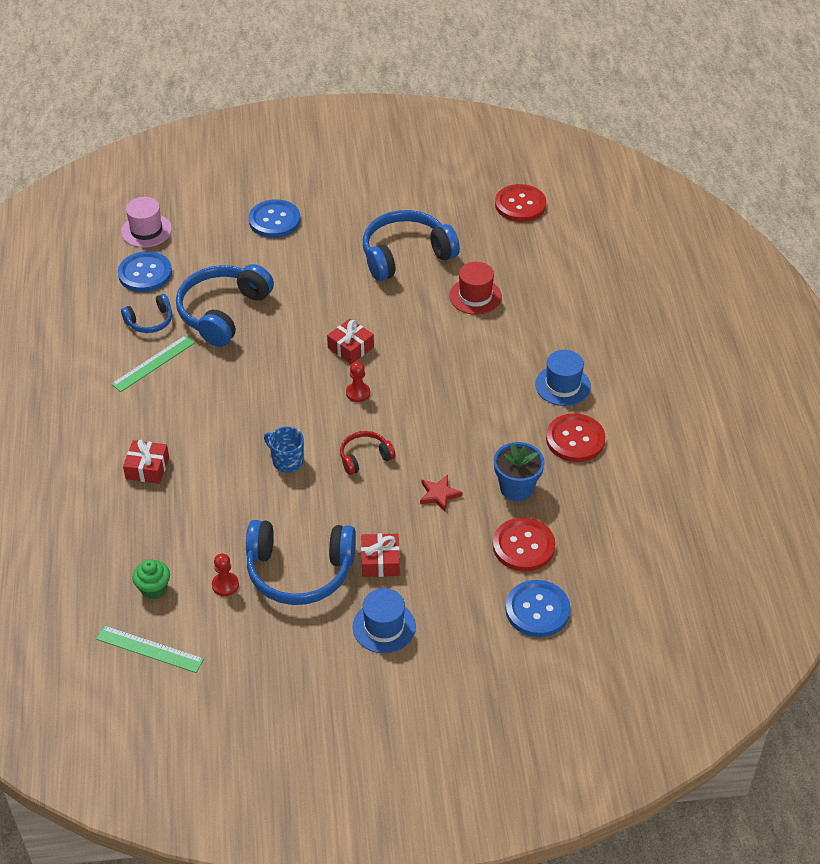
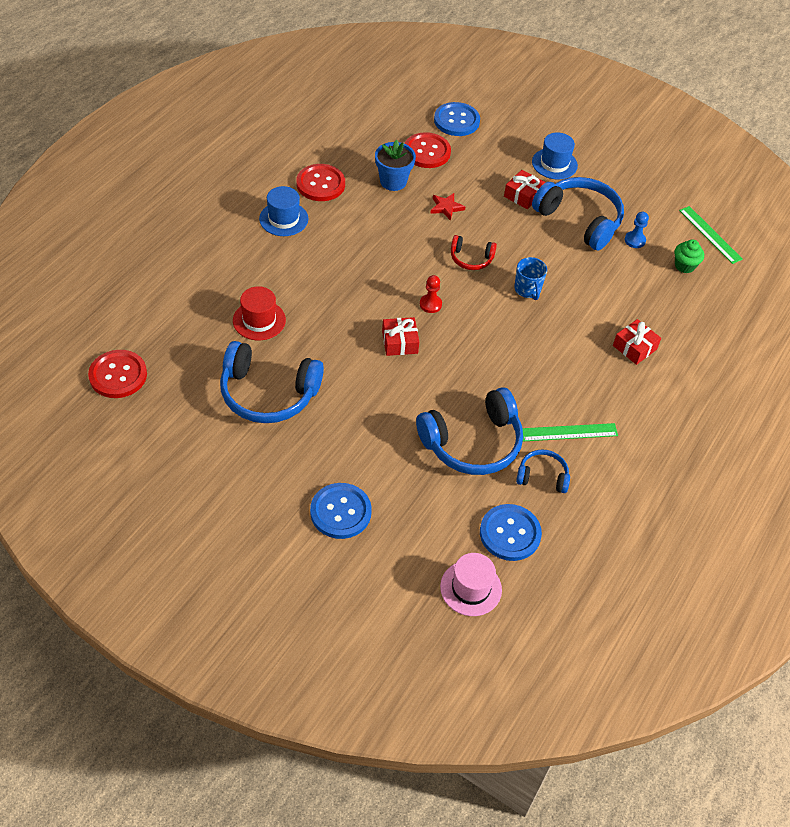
camera: 145 degrees left, 5 degrees up
red pawn [212,554,239,596] -> blue pawn [625,212,649,248]

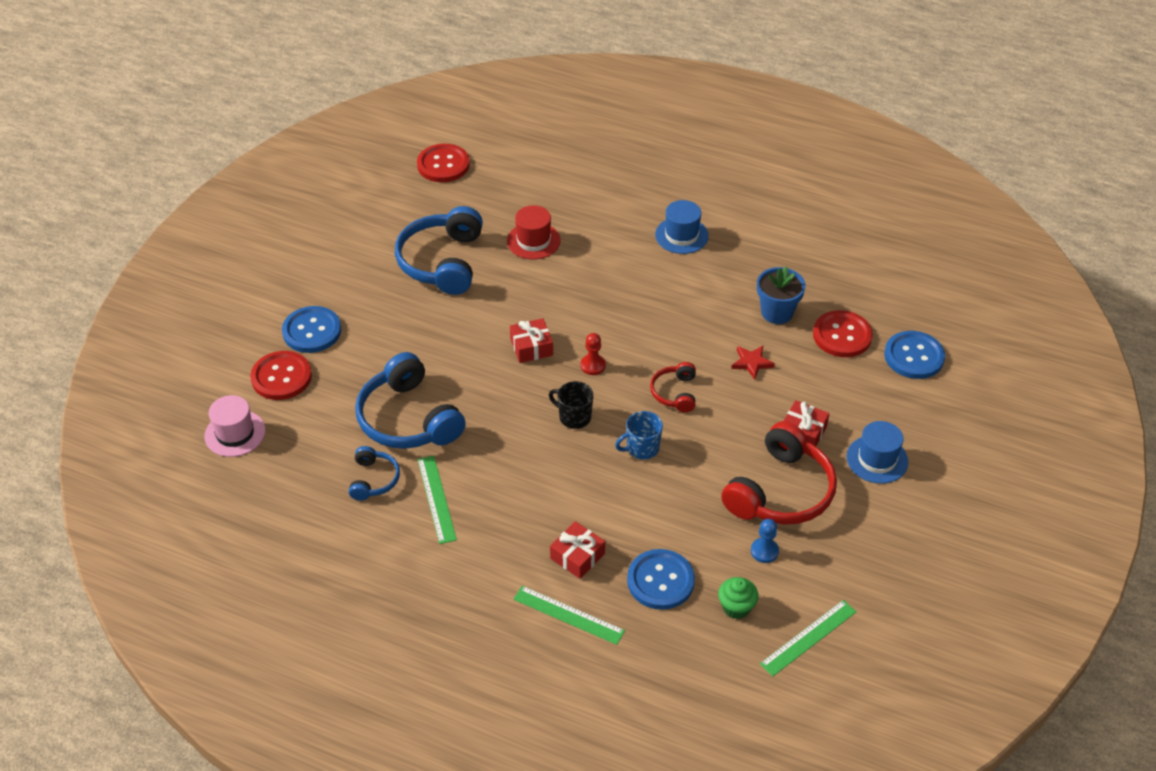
camera: 85 degrees right, 5 degrees down
red button [296,164,345,201] -> red button moved to [250,351,312,400]
blue button [480,504,542,561] -> blue button moved to [627,549,695,610]
blue headphones [532,177,624,251] -> red headphones [721,421,837,525]
none -> green ruler [513,586,625,645]
none -> black mug [549,381,593,429]

